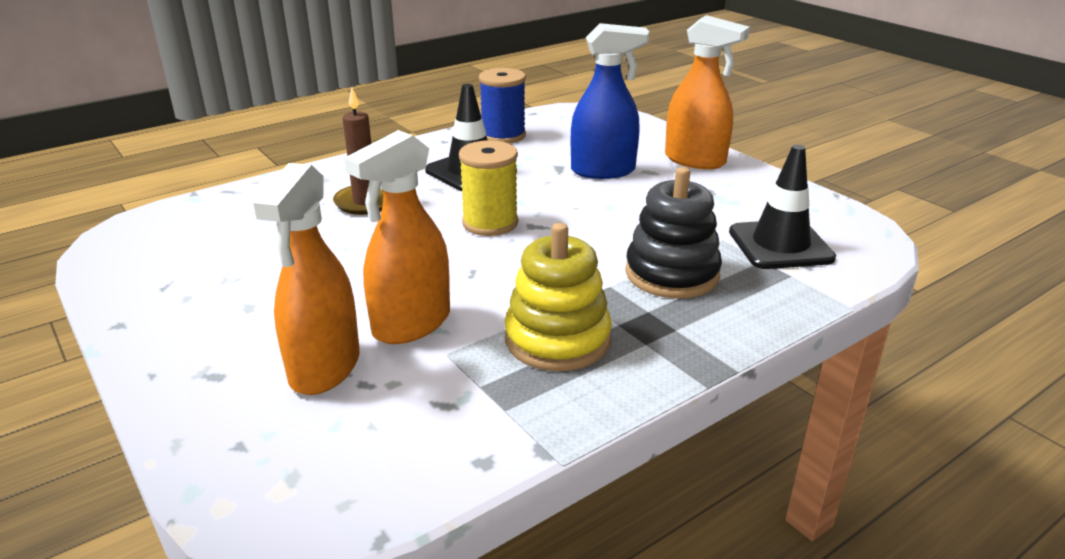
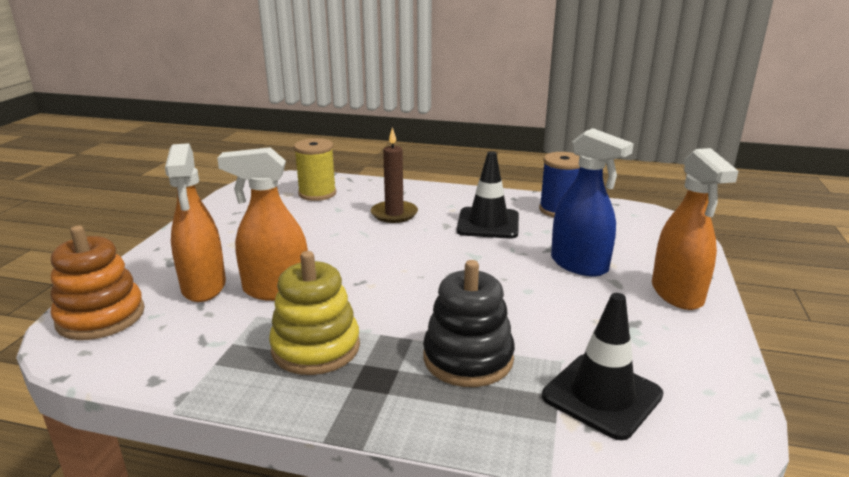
camera: 50 degrees right, 5 degrees down
orange spray bottle [252,163,360,395] -> orange spray bottle turned 75 degrees counterclockwise [165,143,226,302]
yellow spool [459,140,518,236] -> yellow spool moved to [294,138,336,201]
none -> orange stacking toy [51,225,145,340]

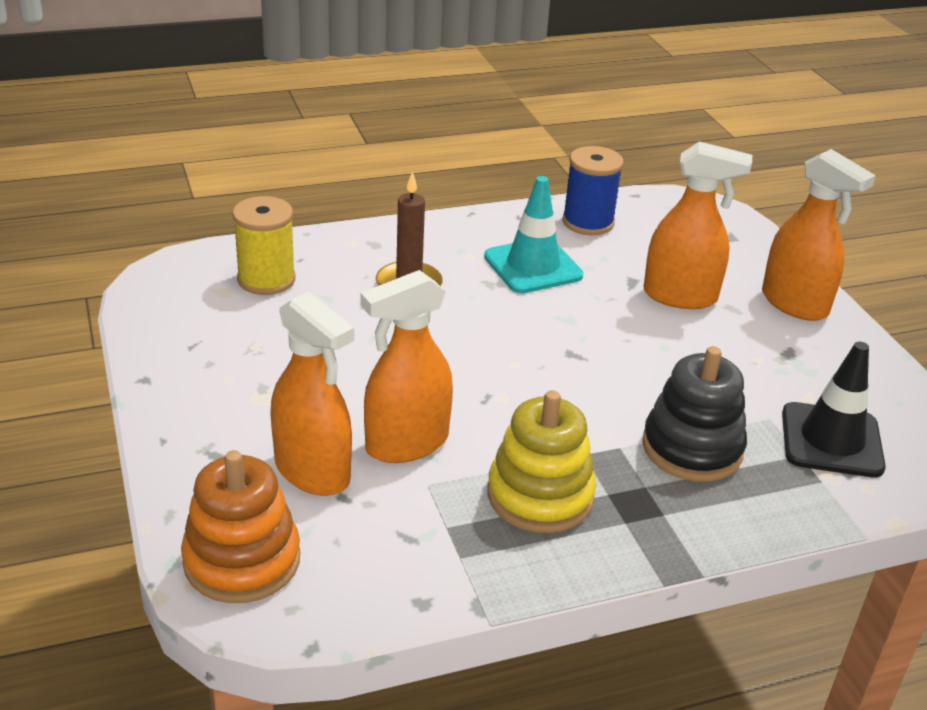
camera: 35 degrees left, 10 degrees up
black traffic cone [457,151,519,238] -> turquoise traffic cone [484,176,583,293]
blue spray bottle [551,128,634,276] -> orange spray bottle [643,141,752,309]

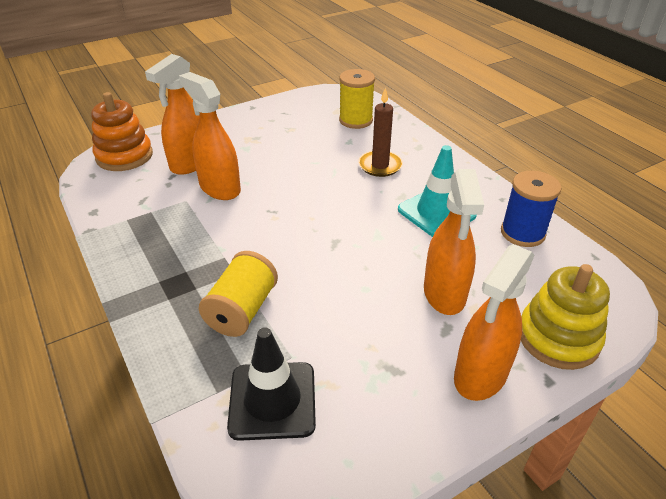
camera: 80 degrees right, 5 degrees up
yellow stacking toy [487,390,596,533] -> yellow stacking toy moved to [521,264,610,370]
black stacking toy [642,346,747,482] -> yellow spool [199,251,278,337]

